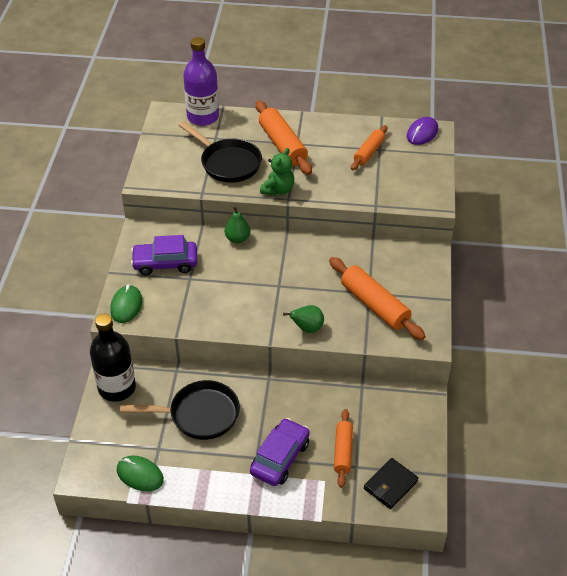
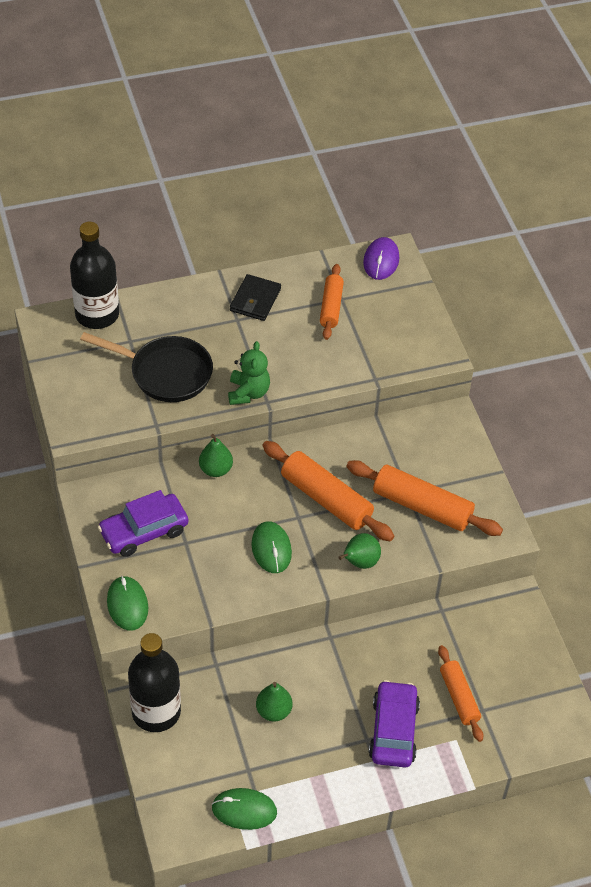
camera: 25 degrees left, 5 degrees up
black pan [120,380,240,440] -> green pear [256,682,293,722]
purple bottle [183,37,219,126] -> black bottle [70,222,119,329]
orange rolling pin [255,101,312,175] -> orange rolling pin moved to [262,441,394,541]
black wallet [364,458,419,509] -> black wallet moved to [230,274,281,321]
none -> green mouse [251,521,292,573]

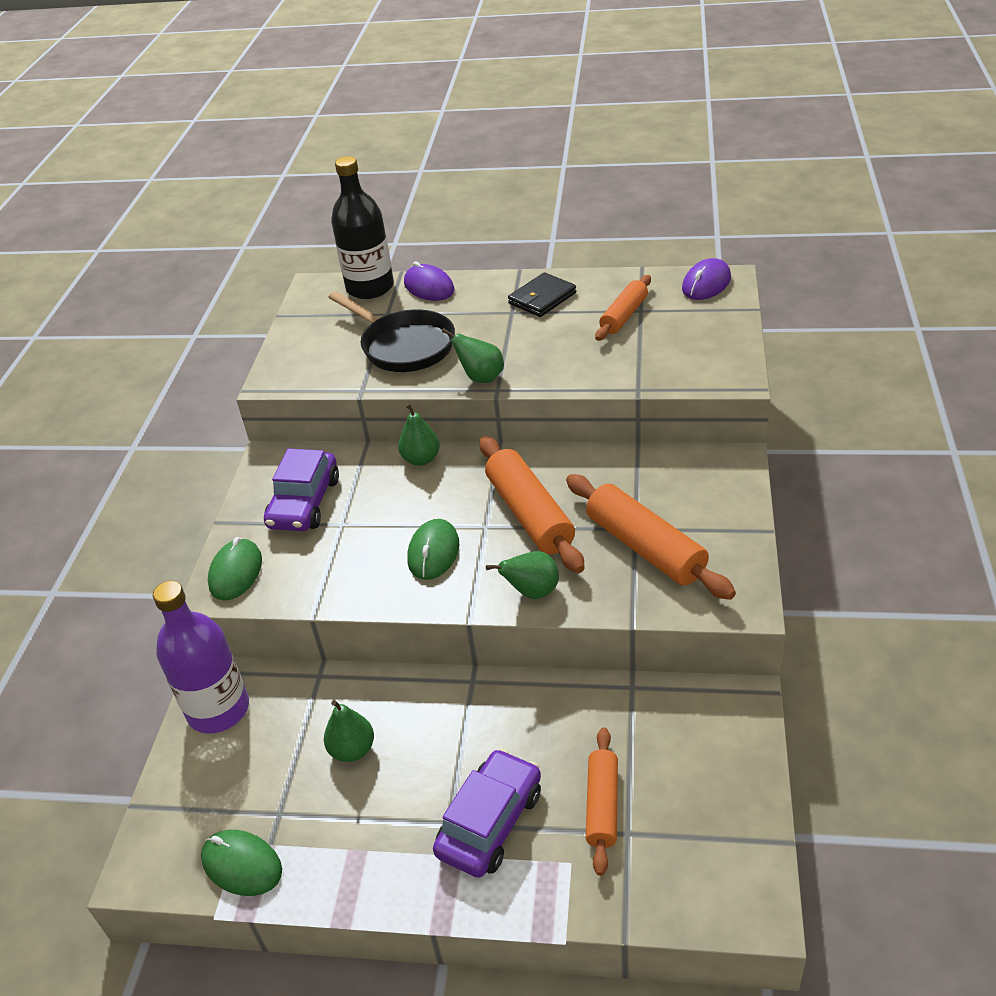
camera: 30 degrees right, 10 degrees down
purple car [98,490,188,557] -> purple car turned 75 degrees counterclockwise [264,448,339,531]
black bottle [128,633,181,732] -> purple bottle [153,581,249,733]
green teddy bear [228,341,270,405] -> green pear [442,328,504,383]
none -> purple mouse [404,262,454,301]

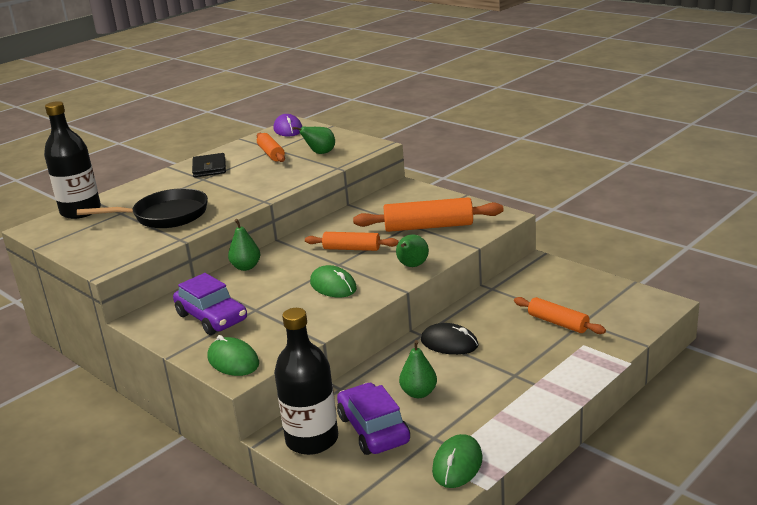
camera: 55 degrees left, 15 degrees down
purple bottle [153,581,249,733] -> black bottle [274,308,338,455]
green mouse [201,830,282,896] -> green mouse turned 45 degrees counterclockwise [432,434,483,488]
purple mouse [404,262,454,301] -> none
purple car [433,749,541,878] -> purple car moved to [337,383,410,455]
green pear [442,328,504,383] -> green pear moved to [292,126,335,154]
orange rolling pin [480,436,585,573] -> orange rolling pin [305,232,399,251], size x0.62
none -> black mouse [421,323,479,355]

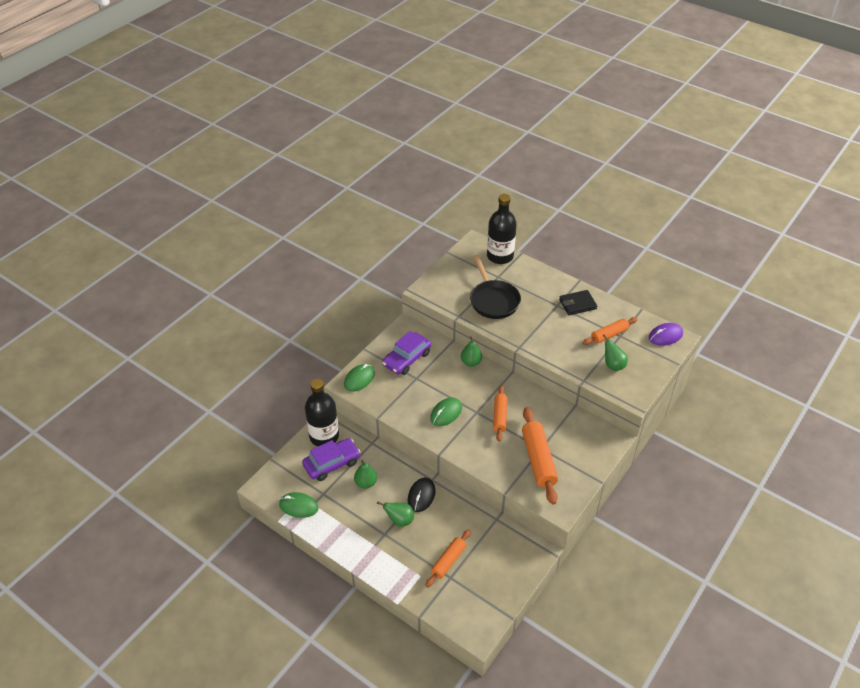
camera: 80 degrees right, 20 degrees up
green pear [396,235,429,267] -> green pear moved to [377,501,414,527]

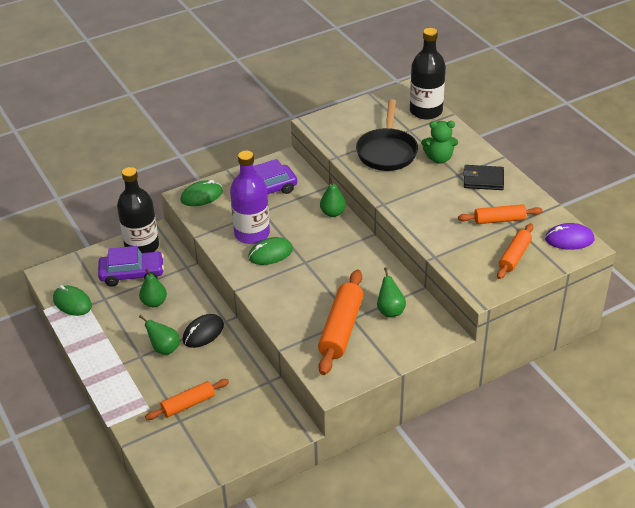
camera: 25 degrees right, 5 degrees down
orange rolling pin [493,385,507,442] -> orange rolling pin moved to [497,223,533,279]
green pear [603,334,628,371] -> green pear moved to [377,267,406,317]
none -> purple bottle [230,151,270,244]
none -> green teddy bear [421,121,458,164]

